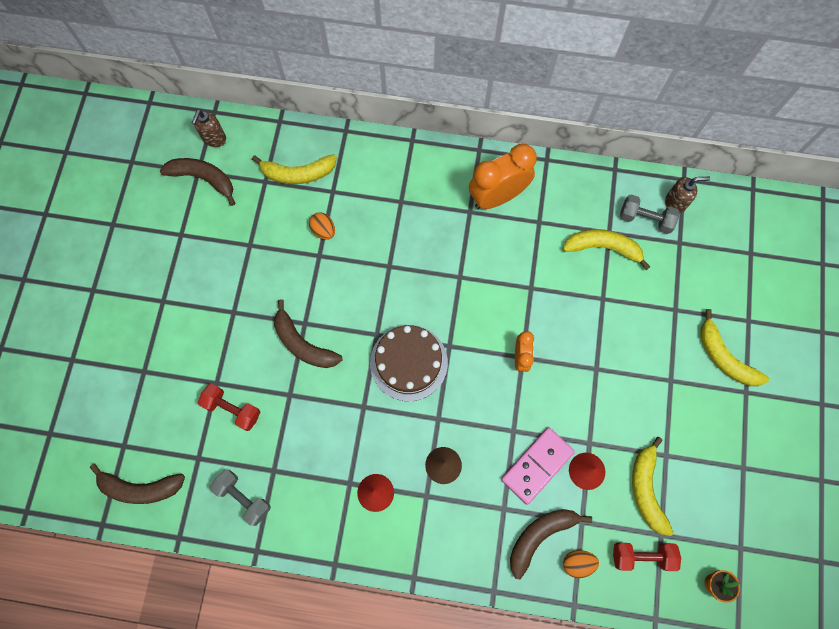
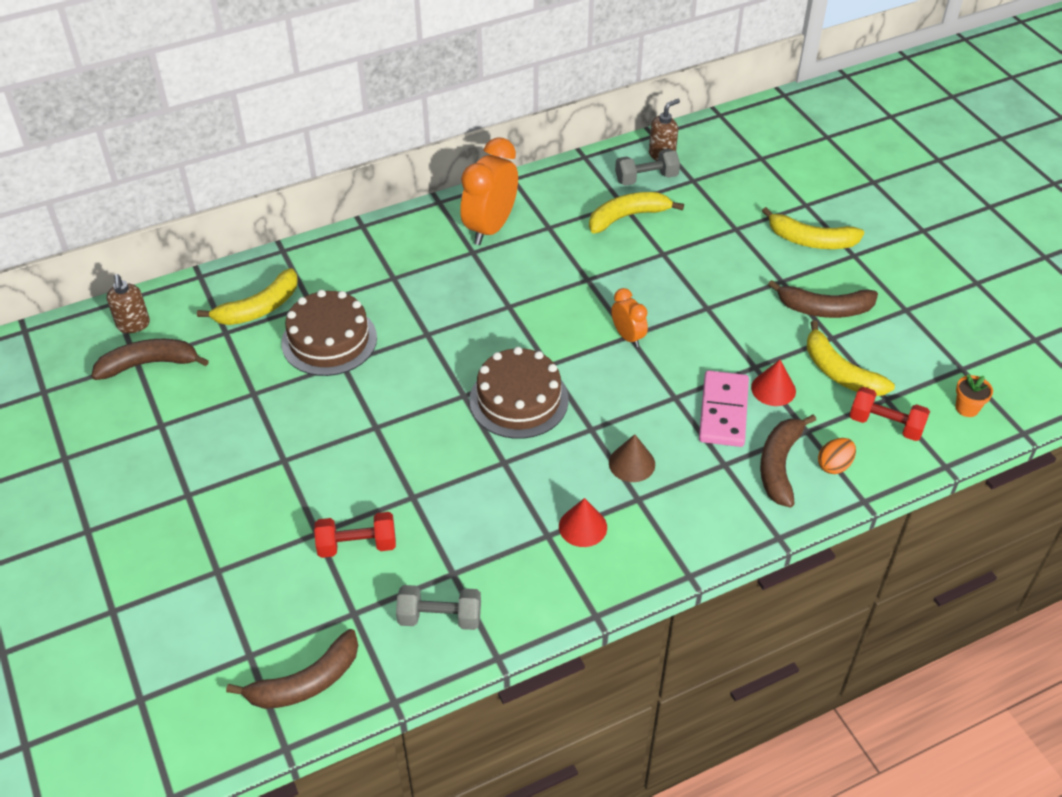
camera: 35 degrees left, 25 degrees down
brown banana [274,299,342,368] -> brown banana moved to [768,280,878,318]
orange egg [309,212,335,240] -> brown cake [281,290,377,376]
red dumbbell [613,543,681,571] -> red dumbbell turned 60 degrees clockwise [849,387,930,441]

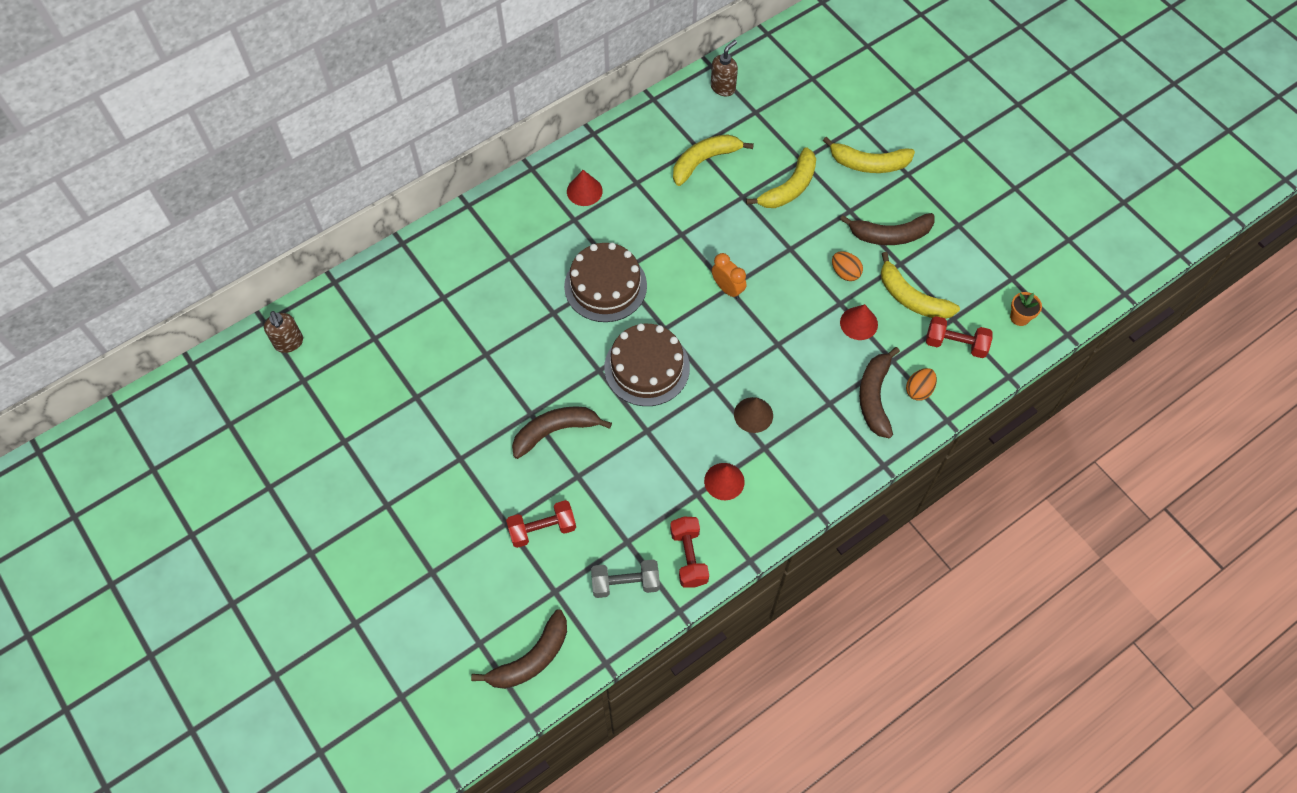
camera: 10 degrees left, 15 degrees up
brown banana [91,339,209,380] -> brown banana moved to [512,406,612,459]
yellow banana [197,268,298,325] -> yellow banana moved to [746,147,816,208]
brown cake [281,290,377,376] -> brown cake moved to [564,243,647,322]
orange clock [460,137,518,245] -> red cone [567,170,603,206]
grey dumbbell [615,149,680,186] -> none
pink domino [699,370,749,447] -> none
none -> red dumbbell [670,517,709,587]
none -> orange egg [832,251,863,281]

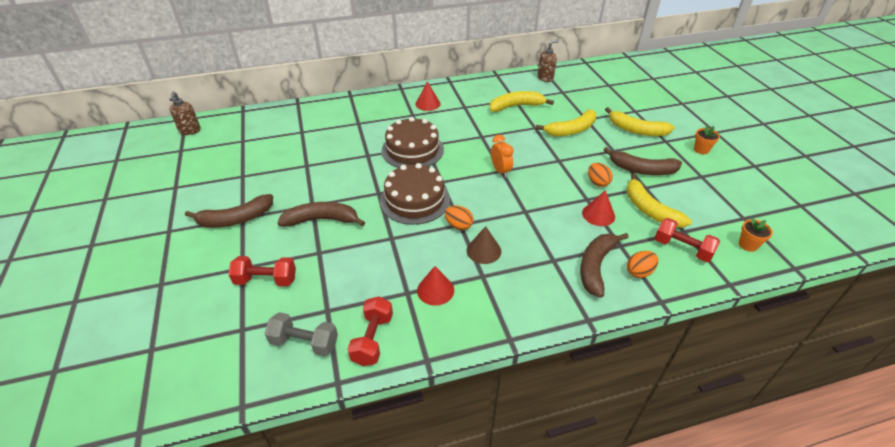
camera: 20 degrees right, 20 degrees down
brown banana [471,609,567,689] -> brown banana moved to [185,194,273,228]
none -> orange egg [445,205,473,230]
none -> orange flower pot [694,125,720,154]

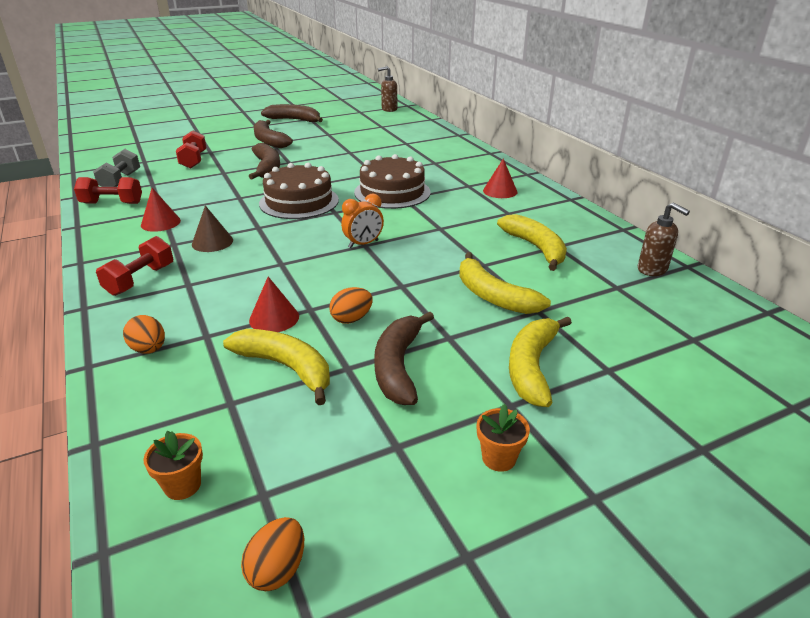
camera: 80 degrees right, 10 degrees down
orange egg [445,205,473,230] -> orange egg moved to [241,517,304,591]
brown banana [580,233,629,298] -> brown banana moved to [261,104,323,122]
yellow banana [626,173,692,228] -> yellow banana turned 75 degrees clockwise [223,329,330,405]
red dumbbell [655,218,720,262] -> red dumbbell moved to [96,236,173,296]

